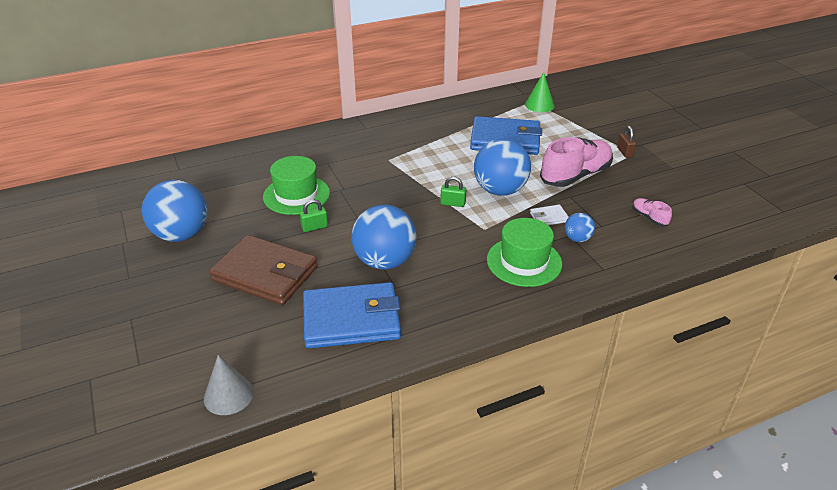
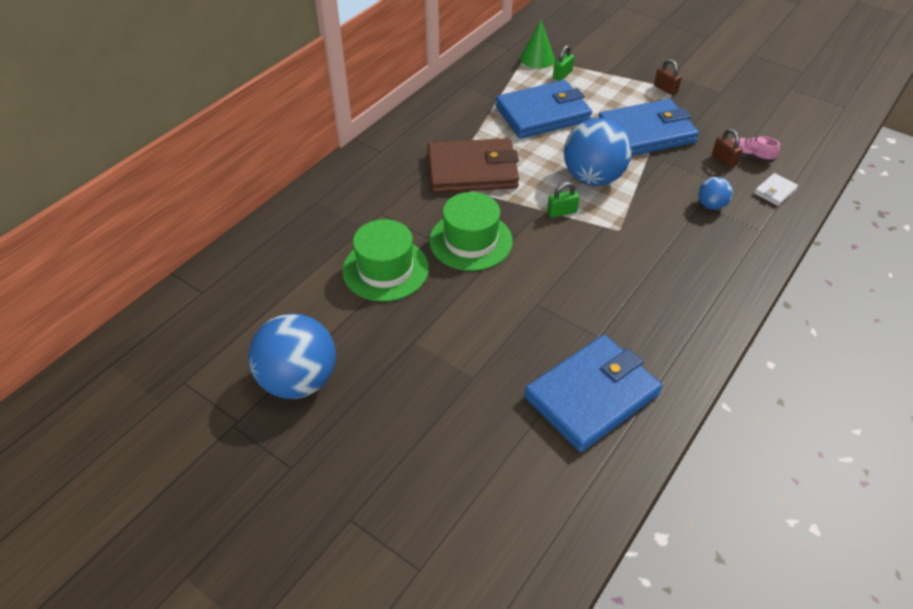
camera: 30 degrees left, 10 degrees up
grey cone [204,355,254,415] -> none
brown wallet [209,235,318,305] -> brown wallet moved to [427,138,519,193]
green padlock [300,199,328,232] -> green padlock moved to [553,45,574,81]
blue ball [351,205,416,270] -> none
green hat [487,218,562,287] -> green hat moved to [429,192,513,271]
white wallet [530,204,569,225] -> white wallet moved to [754,173,798,206]
pink shoe [540,137,613,187] -> blue wallet [599,99,699,156]
none -> brown padlock [712,129,743,168]

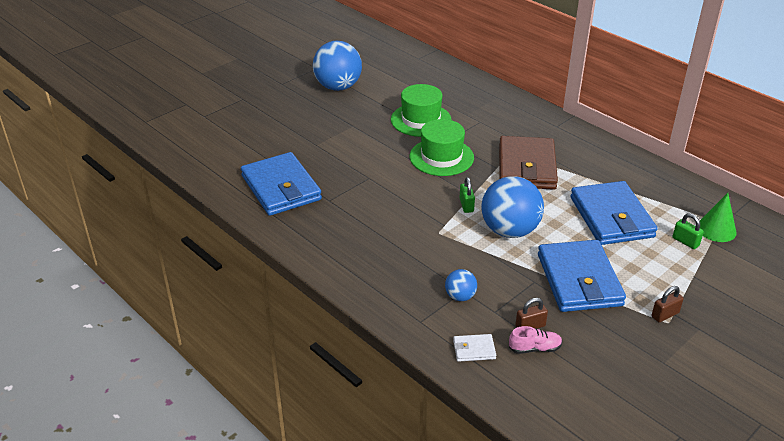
camera: 100 degrees right, 10 degrees down
pink shoe [732,136,780,163] -> pink shoe turned 45 degrees clockwise [509,326,562,354]
white wallet [754,173,798,206] -> white wallet turned 60 degrees counterclockwise [453,334,496,362]

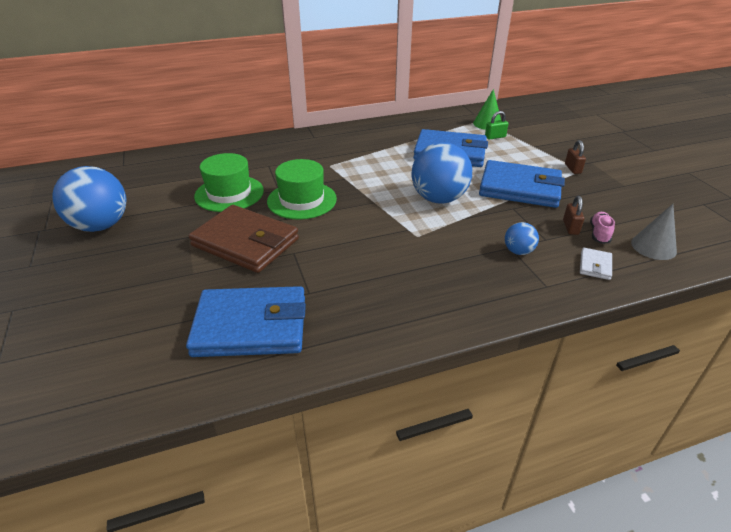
camera: 65 degrees left, 0 degrees up
green padlock [459,177,475,213] -> none
brown wallet [499,136,558,190] -> brown wallet moved to [189,205,299,273]
none -> grey cone [631,204,677,260]

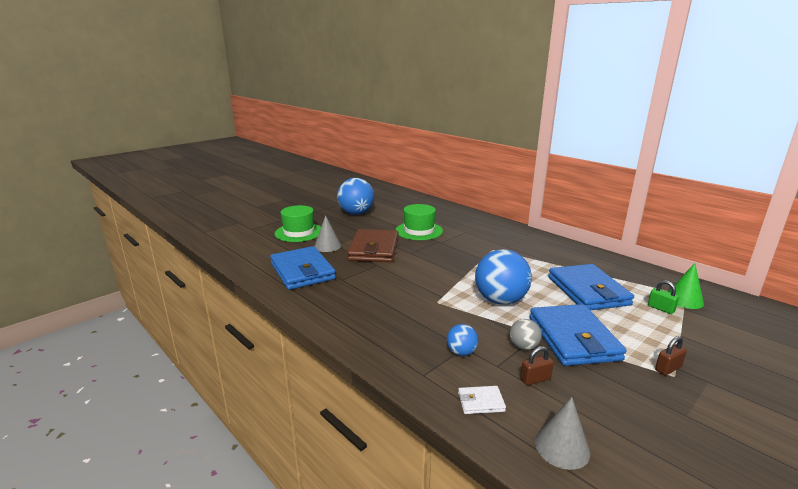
camera: 65 degrees right, 15 degrees down
green hat [267,159,337,220] -> green hat moved to [275,205,321,242]
pink shoe [590,212,615,244] -> none
none -> grey cone [314,215,341,252]
none -> grey ball [510,319,542,350]

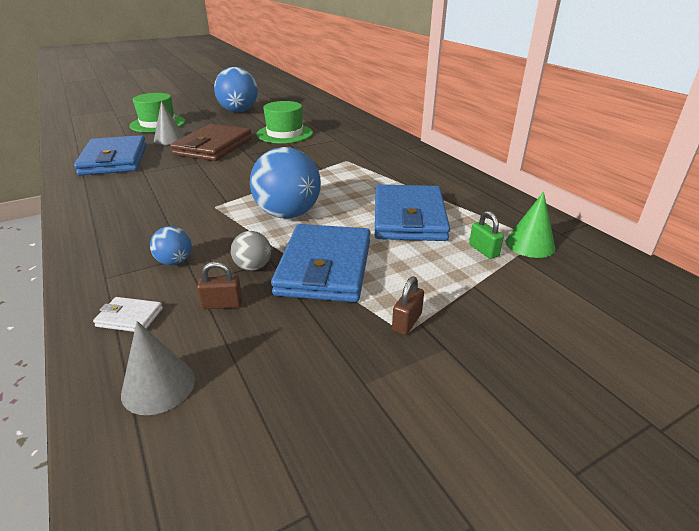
camera: 15 degrees right, 10 degrees up
brown padlock [655,336,687,376] -> brown padlock turned 45 degrees counterclockwise [392,276,424,335]

